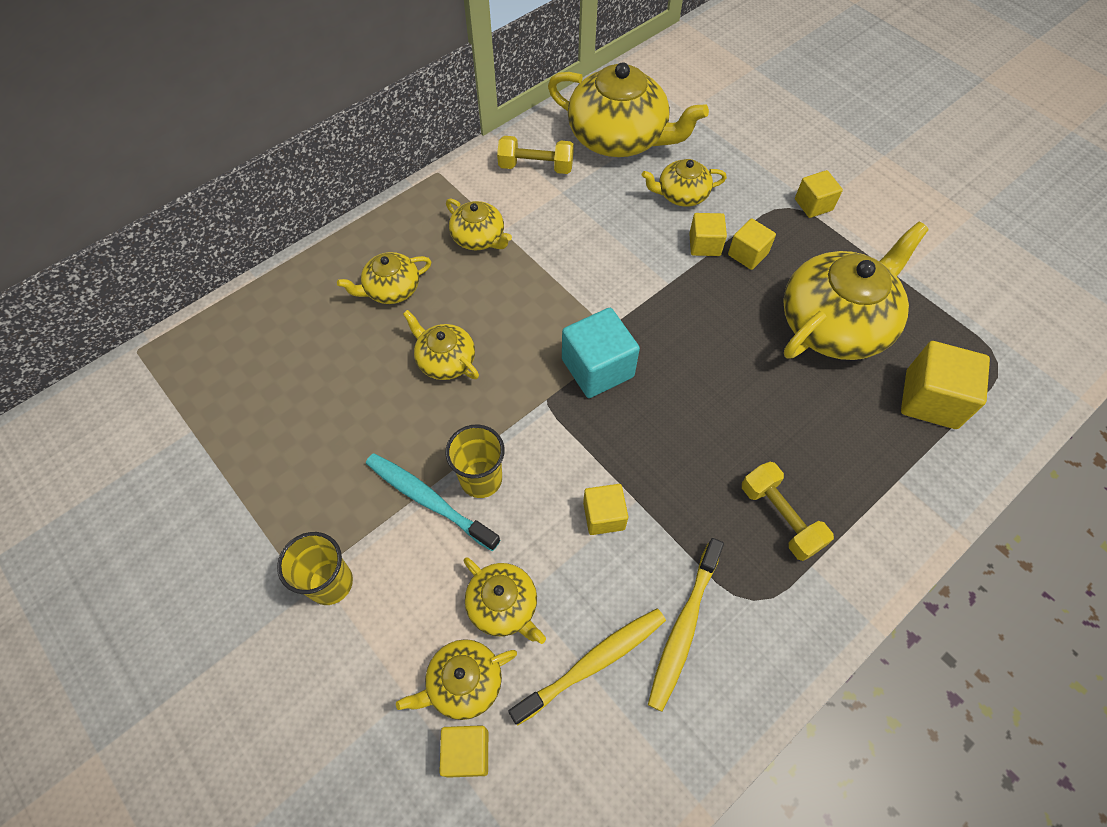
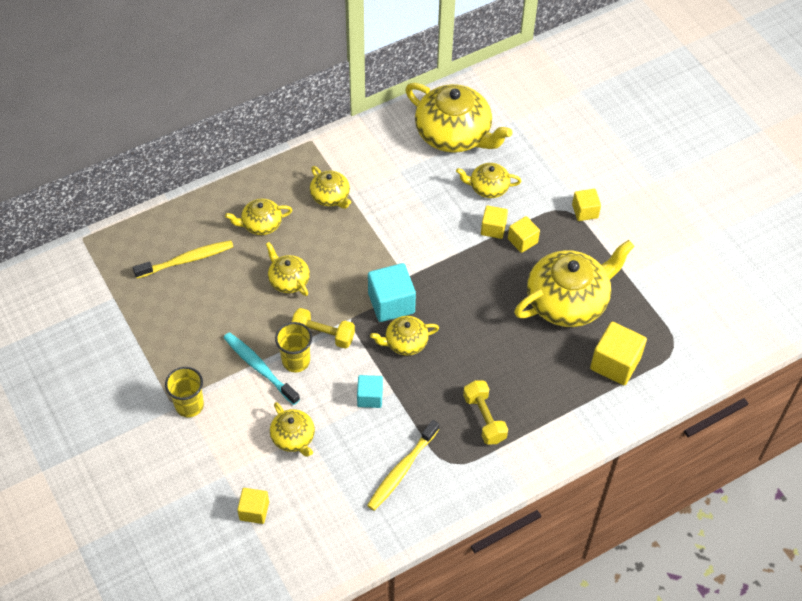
camera: 10 degrees right, 5 degrees down
yellow teapot [396,639,517,720] -> yellow teapot moved to [370,316,439,356]
yellow dumbbell [497,136,574,174] -> yellow dumbbell moved to [292,308,355,349]
yellow toothbrush [508,608,666,726] -> yellow toothbrush moved to [133,240,233,279]
yellow cube [583,484,628,535] -> turquoise cube [357,375,383,408]

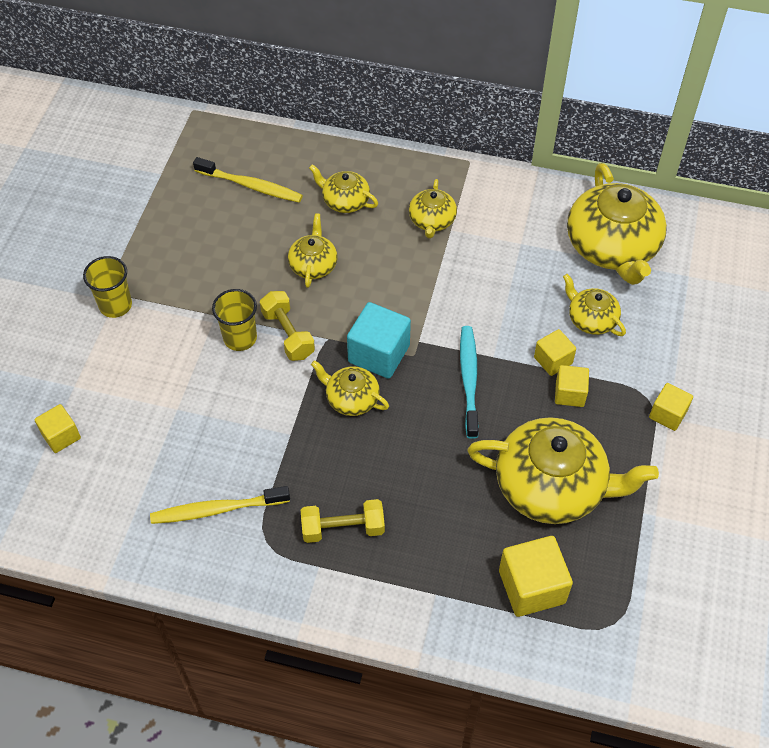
camera: 45 degrees right, 0 degrees up
turquoise toothbrush [224,332,300,405] -> turquoise toothbrush moved to [460,326,479,439]
yellow teapot [270,402,315,457] -> none
turquoise cube [357,375,383,408] -> none
yellow dumbbell [463,380,508,445] -> yellow dumbbell turned 60 degrees clockwise [301,499,385,543]

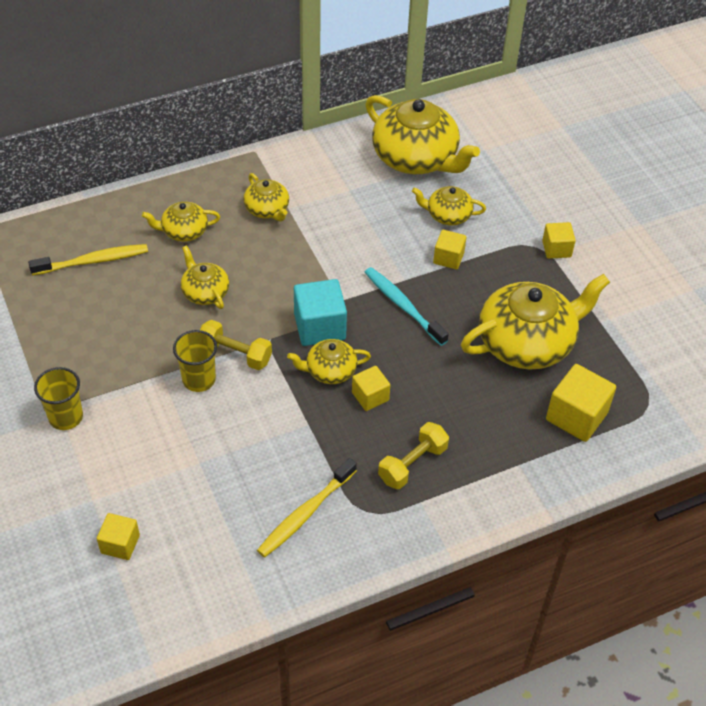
camera: 40 degrees left, 5 degrees down
yellow cube [555,365,589,407] -> yellow cube moved to [352,366,390,411]

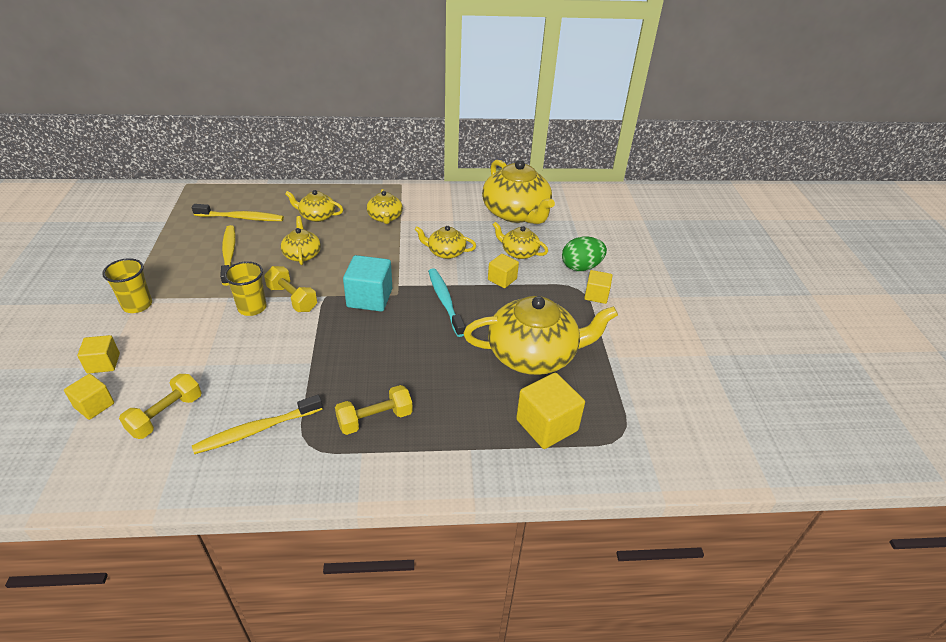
camera: 20 degrees right, 10 degrees down
yellow teapot [287,339,371,384] -> yellow teapot moved to [414,226,476,259]
yellow cube [352,366,390,411] -> yellow cube moved to [77,335,120,374]
none -> yellow dumbbell [119,374,202,439]
none -> yellow toothbrush [220,225,235,286]
none -> green egg [562,236,607,271]

